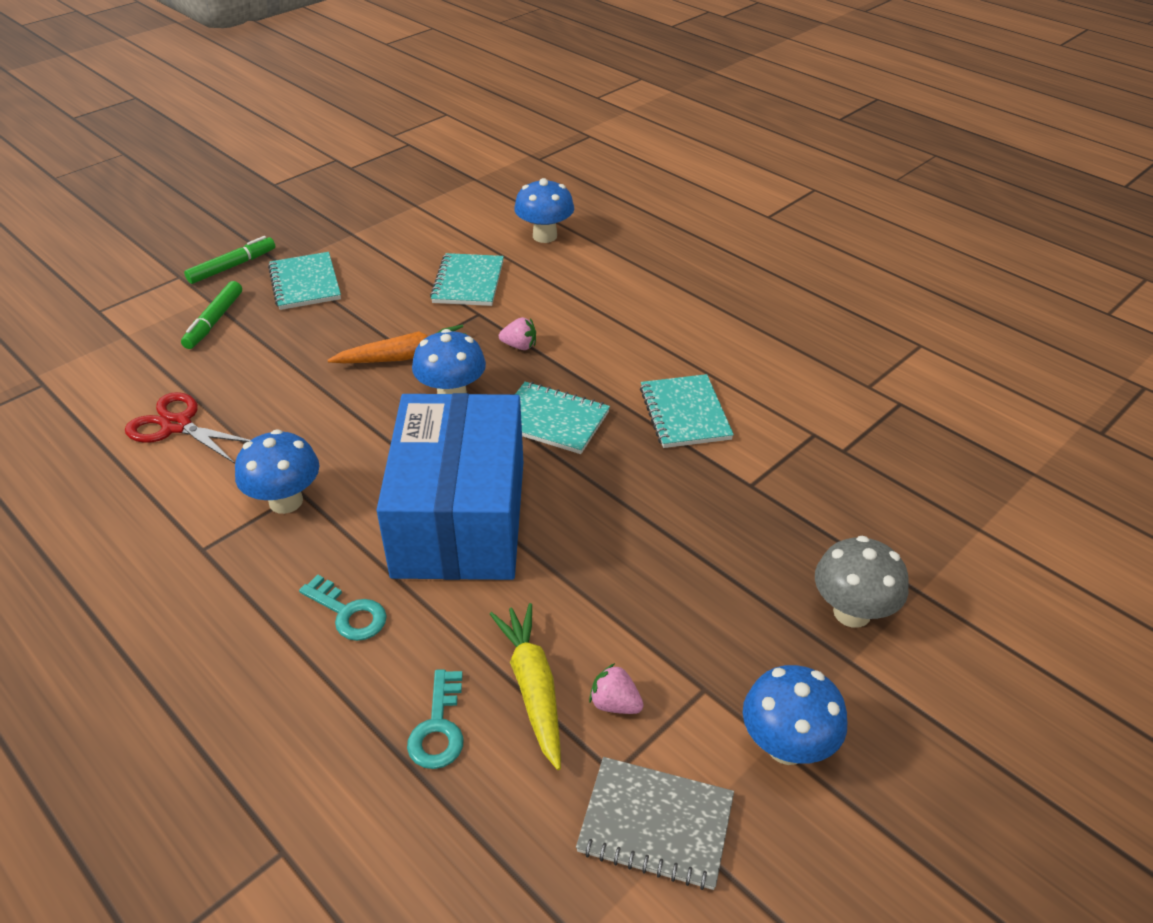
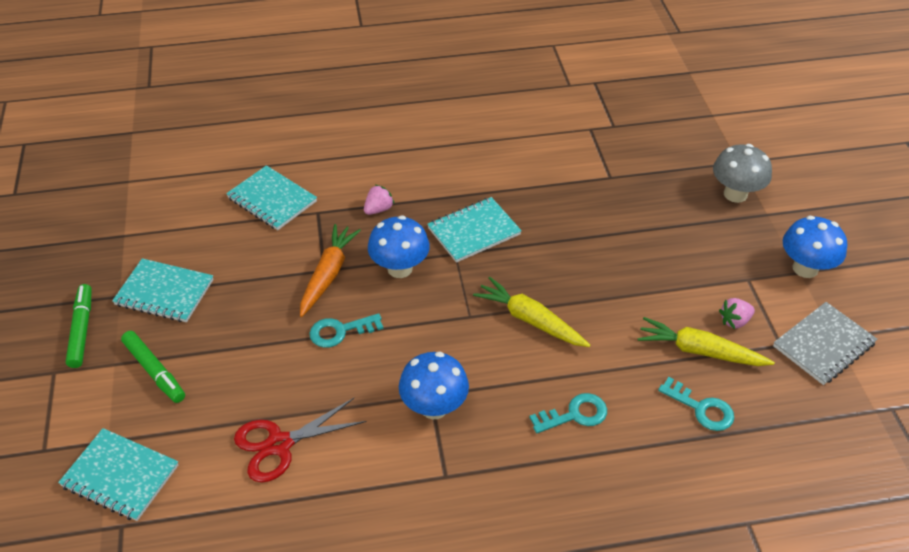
camera: 55 degrees left, 5 degrees up
blue box [377,393,523,580] -> yellow carrot [473,277,590,347]
blue mushroom [514,178,574,243] -> none
turquoise notebook [640,374,734,448] -> turquoise notebook moved to [58,428,178,521]
none -> turquoise key [309,313,383,348]

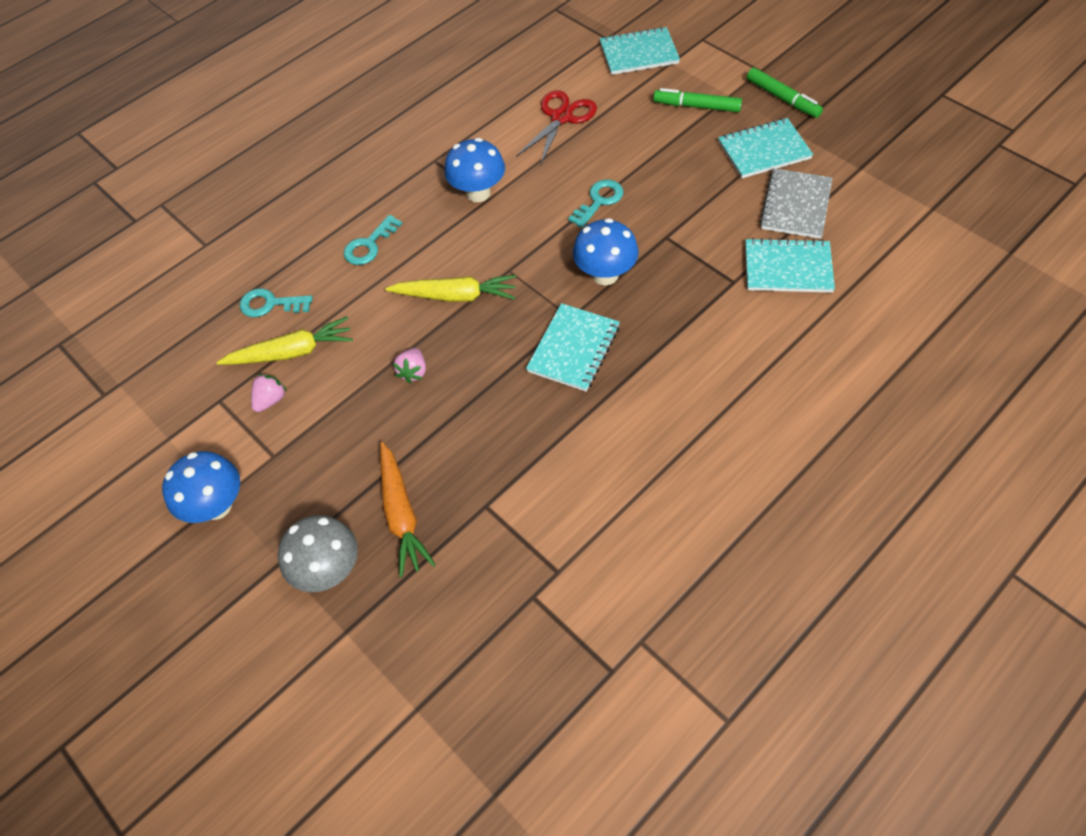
camera: 150 degrees right, 10 degrees up
orange carrot [300,224,361,317] -> orange carrot moved to [380,442,436,577]
pink strawberry [364,185,394,215] -> pink strawberry moved to [393,348,426,383]
grey notebook [773,302,877,385] -> grey notebook moved to [760,168,833,239]

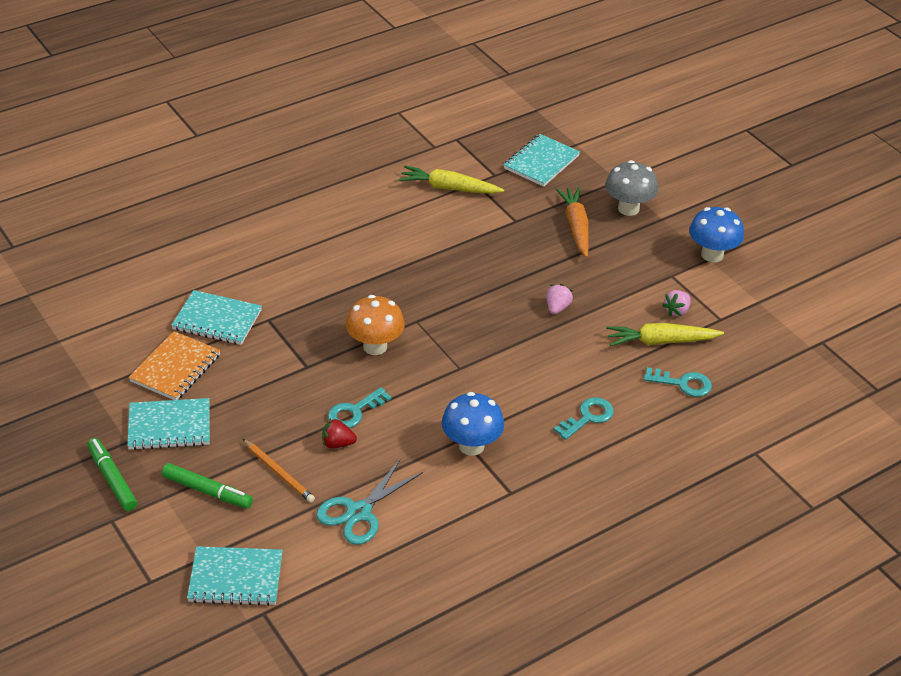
camera: 175 degrees left, 15 degrees down
yellow carrot [385,275,516,302] -> yellow carrot moved to [399,165,504,194]
red scissors [516,90,597,164] -> turquoise scissors [316,458,423,545]
turquoise notebook [526,303,620,392] -> turquoise notebook moved to [504,134,580,187]
blue mushroom [573,218,639,286] -> orange mushroom [346,295,405,355]
grey notebook [760,168,833,239] -> orange notebook [128,331,220,400]
none -> orange pencil [243,439,315,503]
none -> red strawberry [322,419,357,449]

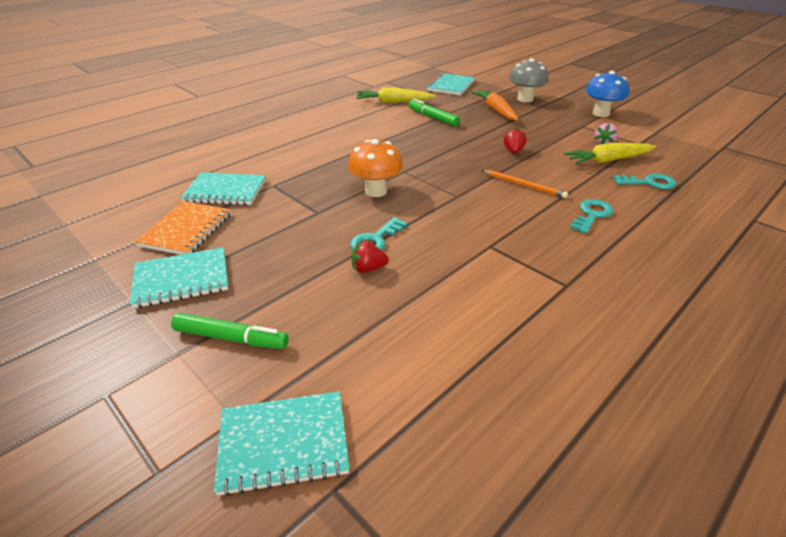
camera: 10 degrees left, 5 degrees down
green marker [87,438,138,511] -> green marker moved to [408,99,460,126]
orange pencil [243,439,315,503] -> orange pencil moved to [482,170,568,198]
turquoise scissors [316,458,423,545] -> none
blue mushroom [442,392,504,456] -> none
pink strawberry [546,284,573,314] -> red strawberry [504,128,526,153]

